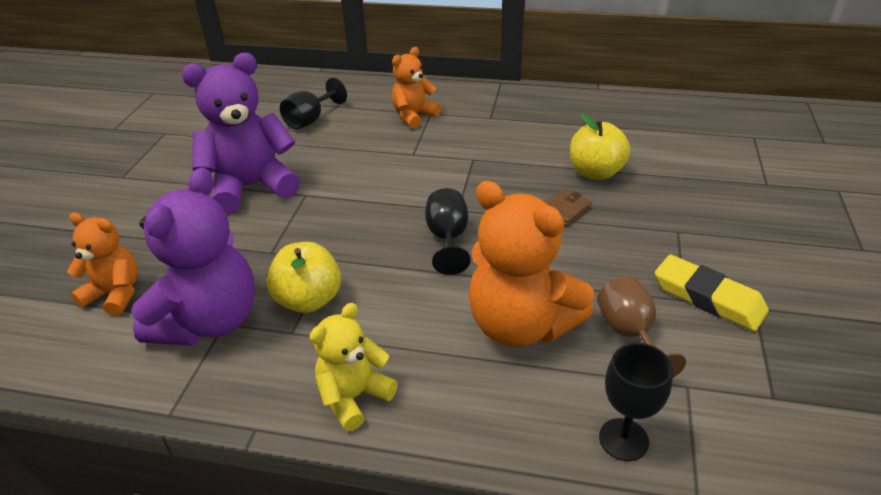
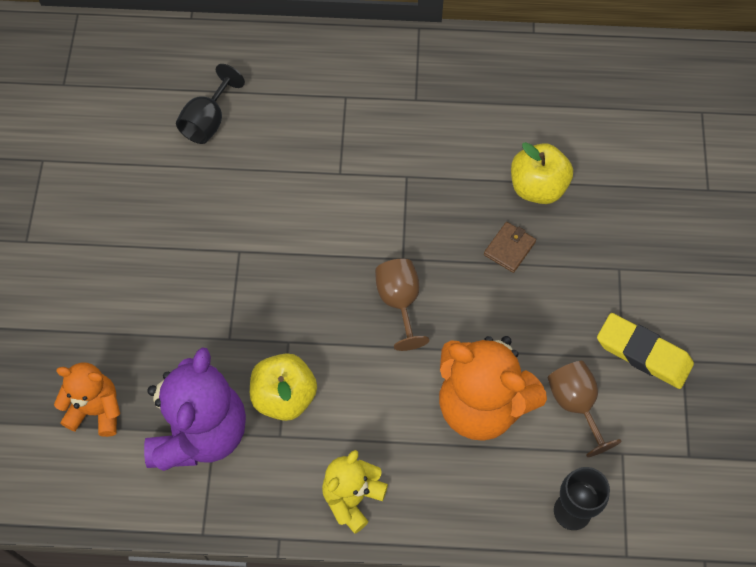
camera: 10 degrees left, 25 degrees up
purple teddy bear [181,53,300,214] -> none
orange teddy bear [392,47,441,129] -> none
black goblet [425,188,471,275] -> brown goblet [375,259,429,351]

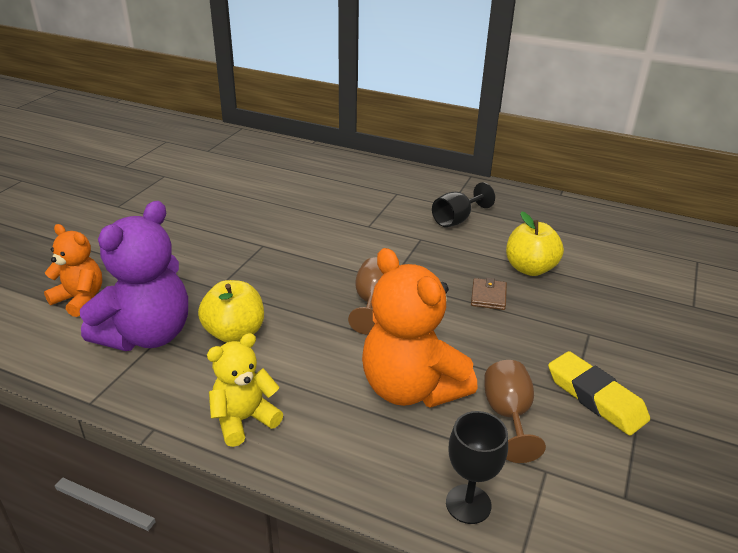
camera: 20 degrees right, 30 degrees down
black goblet [176,64,245,144] -> black goblet moved to [432,182,495,227]
brown wallet [484,222,536,273] -> brown wallet turned 45 degrees counterclockwise [471,278,507,310]

